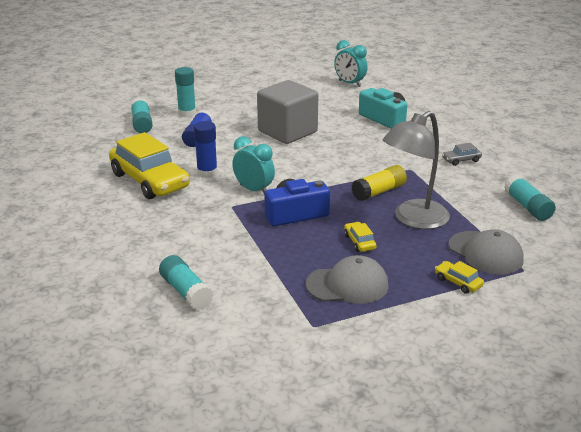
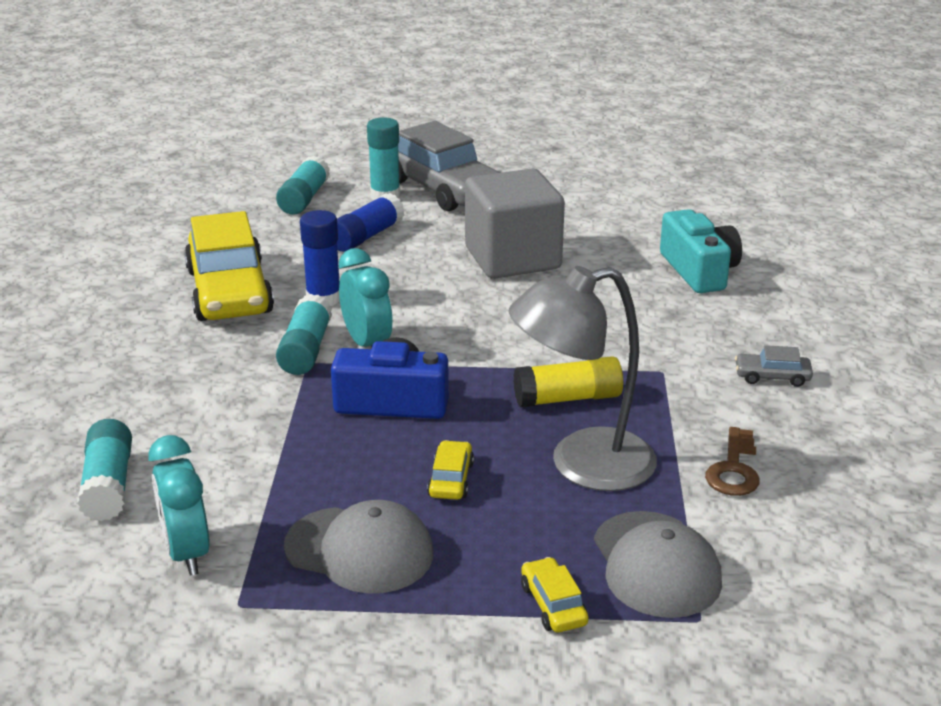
camera: 25 degrees right, 0 degrees up
turquoise clock [334,40,368,87] -> turquoise clock moved to [148,435,210,576]
turquoise glue stick [504,175,556,221] -> turquoise glue stick moved to [276,294,332,375]
none -> grey car [398,121,500,211]
none -> brown key [705,427,760,496]

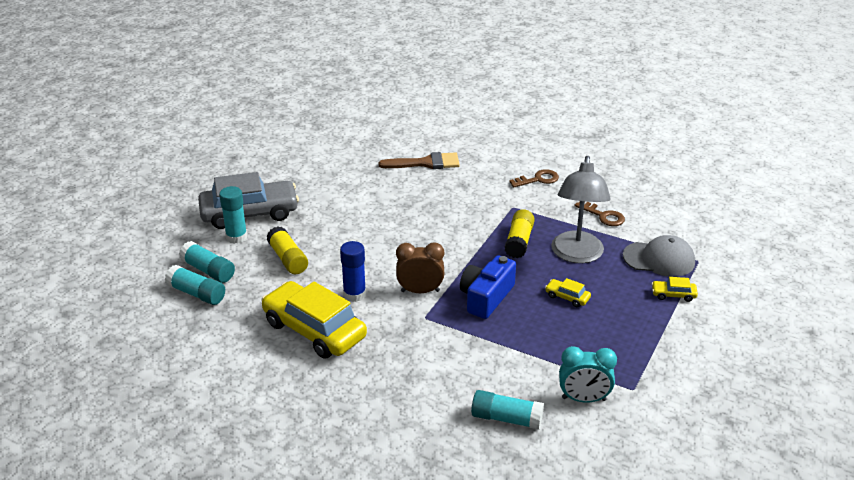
camera: 65 degrees left, 5 degrees up
yellow car [184,211,274,321] -> yellow car turned 150 degrees counterclockwise [261,281,367,359]
turquoise glue stick [276,294,332,375] -> turquoise glue stick moved to [165,265,225,305]
grey cap [284,500,433,594] -> none
blue glue stick [337,193,404,252] -> yellow glue stick [267,226,308,274]
turquoise clock [339,248,393,347] -> brown clock [396,242,444,293]
grey cube [465,168,565,279] -> none
turquoise camera [660,209,742,293] -> brown brush [379,152,460,169]
grey car [735,345,813,387] -> brown key [509,169,559,188]

